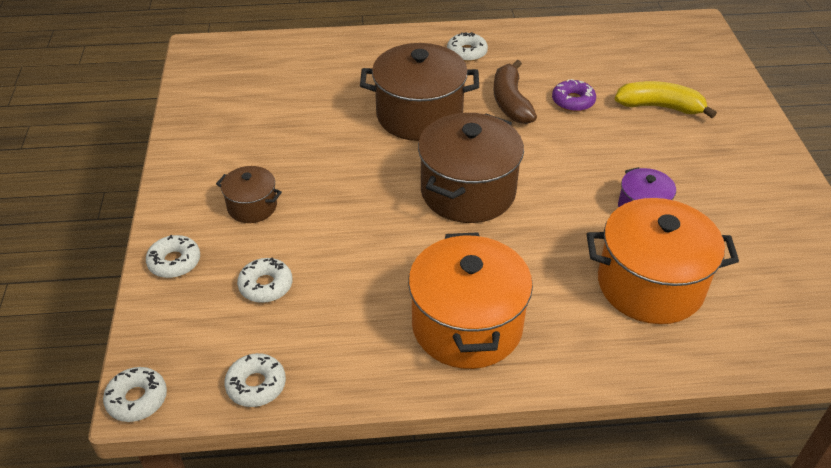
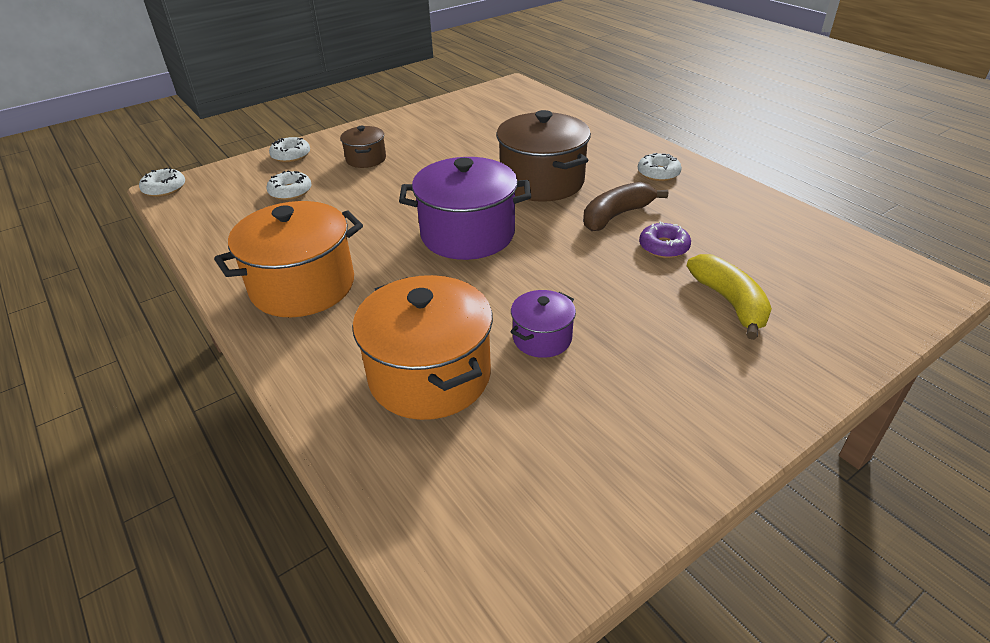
camera: 60 degrees right, 5 degrees down
white donut [224,353,286,407] -> none
brown pot [418,113,524,223] -> purple pot [399,157,531,260]

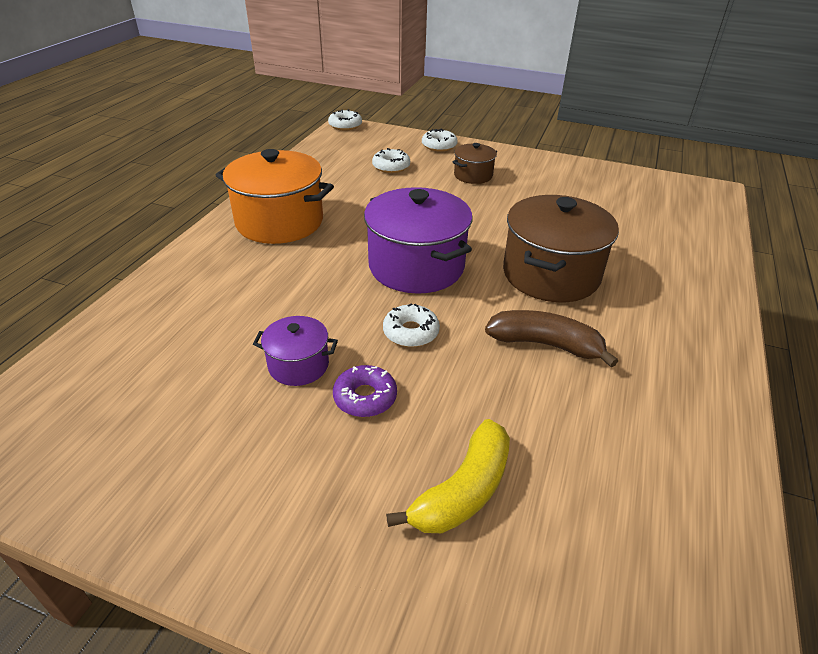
camera: 55 degrees right, 0 degrees up
orange pot [352,275,493,420] -> none
white donut [638,153,682,181] -> white donut moved to [383,303,440,347]
purple donut [639,221,691,258] -> purple donut moved to [333,365,397,417]

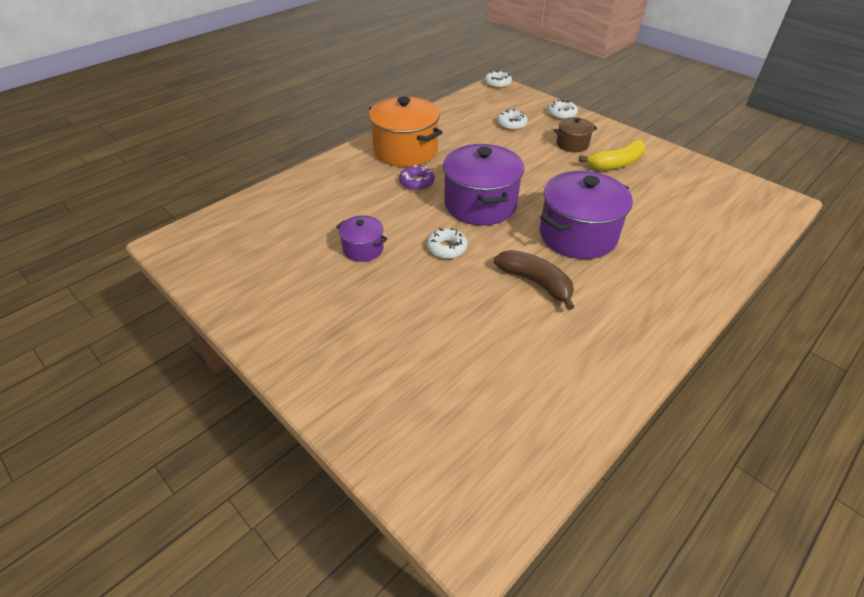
camera: 25 degrees right, 5 degrees up
purple donut [333,365,397,417] -> purple donut moved to [399,165,435,191]
yellow banana [386,419,510,533] -> yellow banana moved to [579,140,645,170]
brown pot [503,195,619,302] -> purple pot [540,171,633,259]

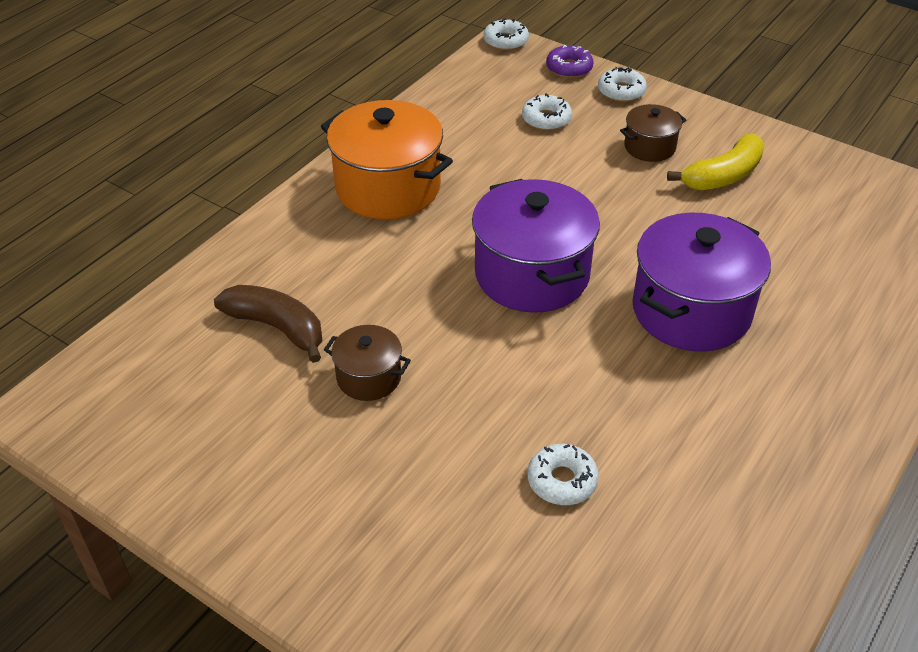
camera: 10 degrees left, 0 degrees up
purple pot [336,215,387,262] -> brown pot [324,325,411,401]
purple donut [399,165,435,191] -> purple donut moved to [546,45,594,78]
white donut [427,228,468,259] -> white donut moved to [527,444,599,505]
brown banana [494,250,574,310] -> brown banana moved to [214,285,322,363]

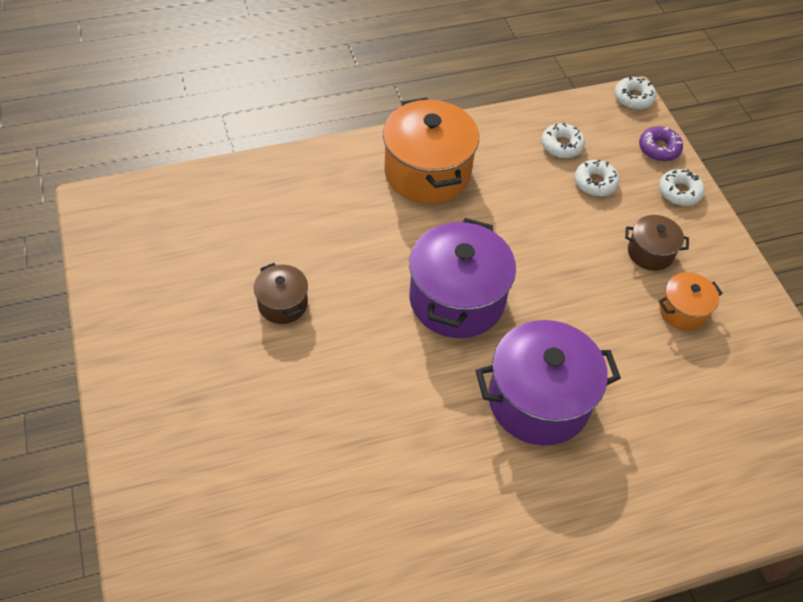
camera: 35 degrees right, 10 degrees up
brown banana [214,285,322,363] -> none
white donut [527,444,599,505] -> white donut moved to [541,122,585,158]
yellow banana [667,134,765,190] -> orange pot [659,272,723,331]

